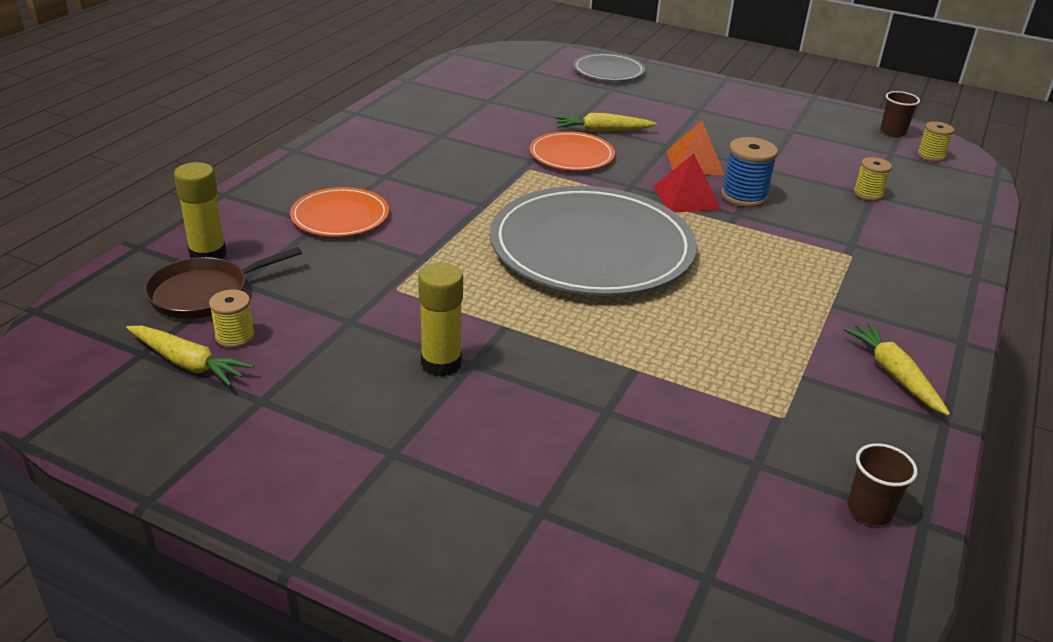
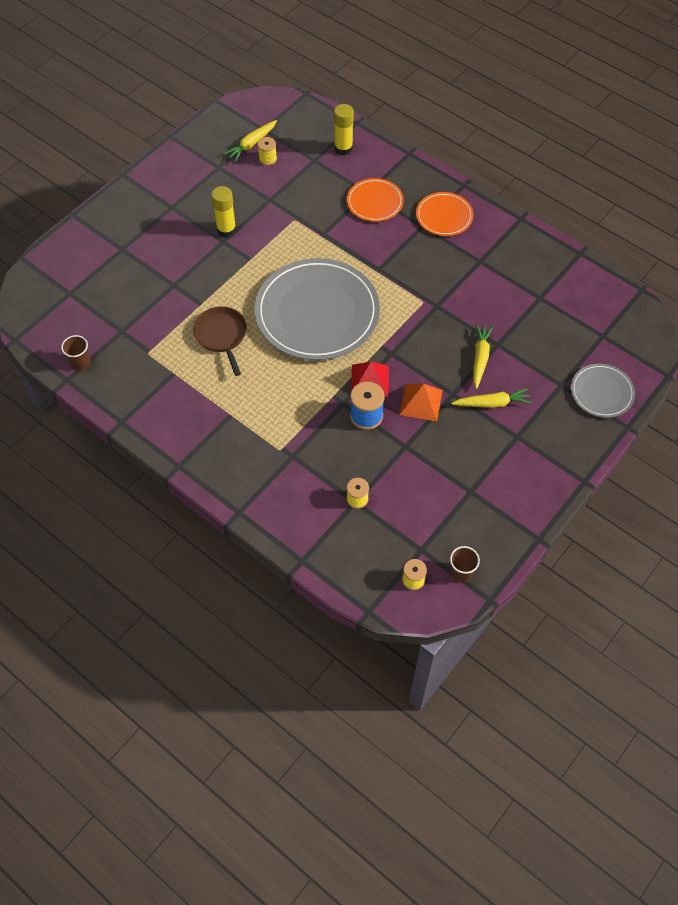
camera: 105 degrees right, 25 degrees up
brown pan [144,247,302,319] -> brown pan moved to [193,306,247,376]
orange plate [530,131,615,171] -> orange plate moved to [416,192,474,236]
yellow carrot [843,323,950,416] -> yellow carrot moved to [451,388,532,408]

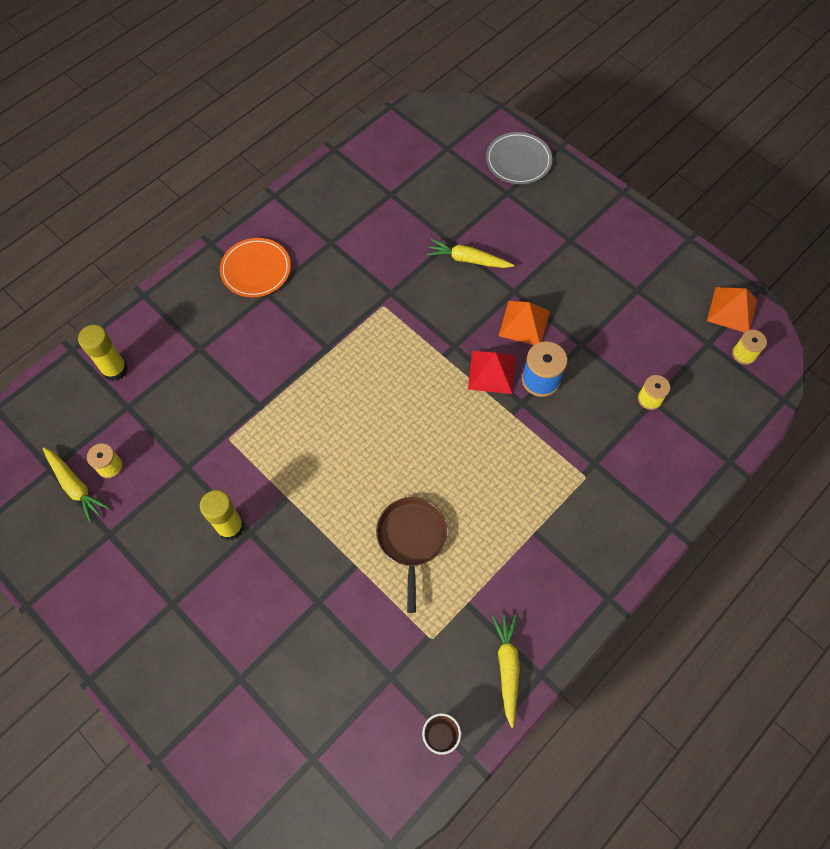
camera: 85 degrees left, 5 degrees up
brown pan [193,306,247,376] -> brown pan turned 105 degrees clockwise [376,497,447,613]
grey plate [254,258,380,360] -> none
orange plate [347,178,404,222] -> none
brown cup [450,546,480,582] -> orange pyramid [707,287,757,333]
yellow carrot [451,388,532,408] -> yellow carrot moved to [492,614,520,728]

